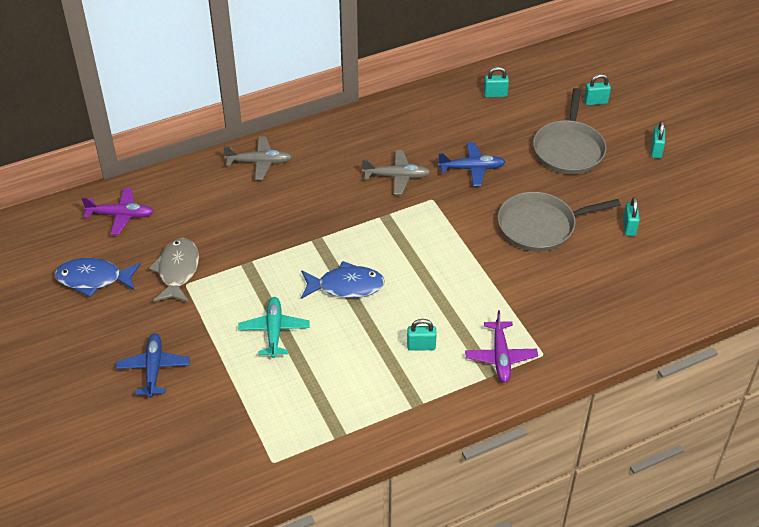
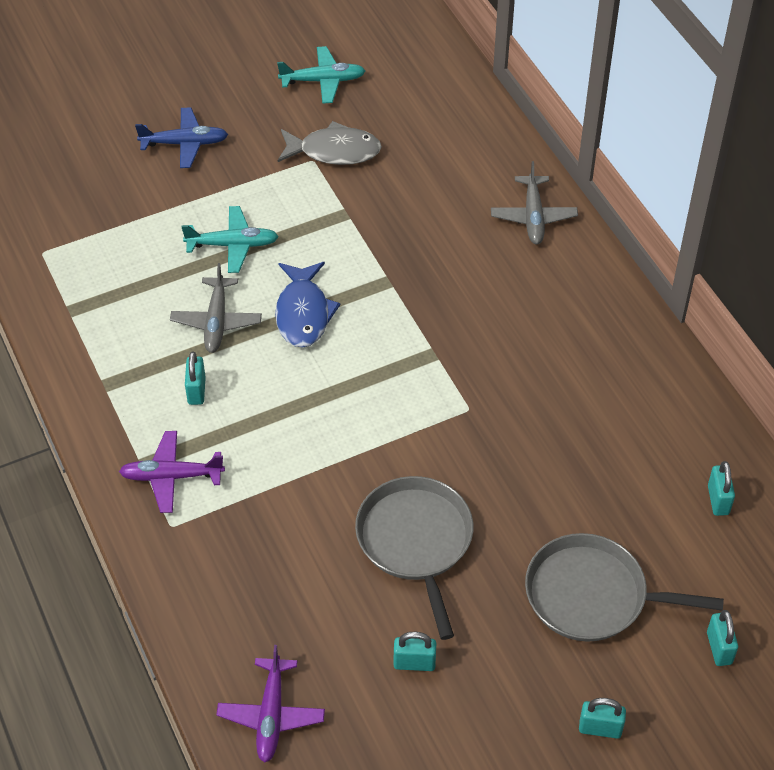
camera: 90 degrees right, 5 degrees up
blue fish [55,258,141,297] -> turquoise plane [277,46,365,104]
purple plane [81,188,154,235] -> purple plane moved to [216,645,325,763]
grey plane [362,150,430,195] -> grey plane moved to [170,263,262,353]
blue plane [438,142,505,186] -> none

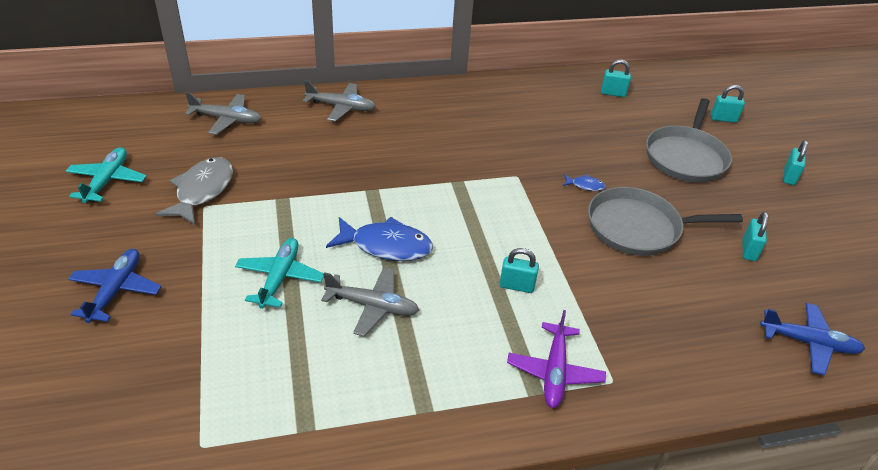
camera: 80 degrees left, 10 degrees down
turquoise padlock [185,351,206,405] -> turquoise padlock moved to [499,248,539,293]
purple plane [216,645,325,763] -> blue plane [760,303,865,375]
none -> grey plane [185,92,262,135]
none -> blue fish [563,174,606,191]

